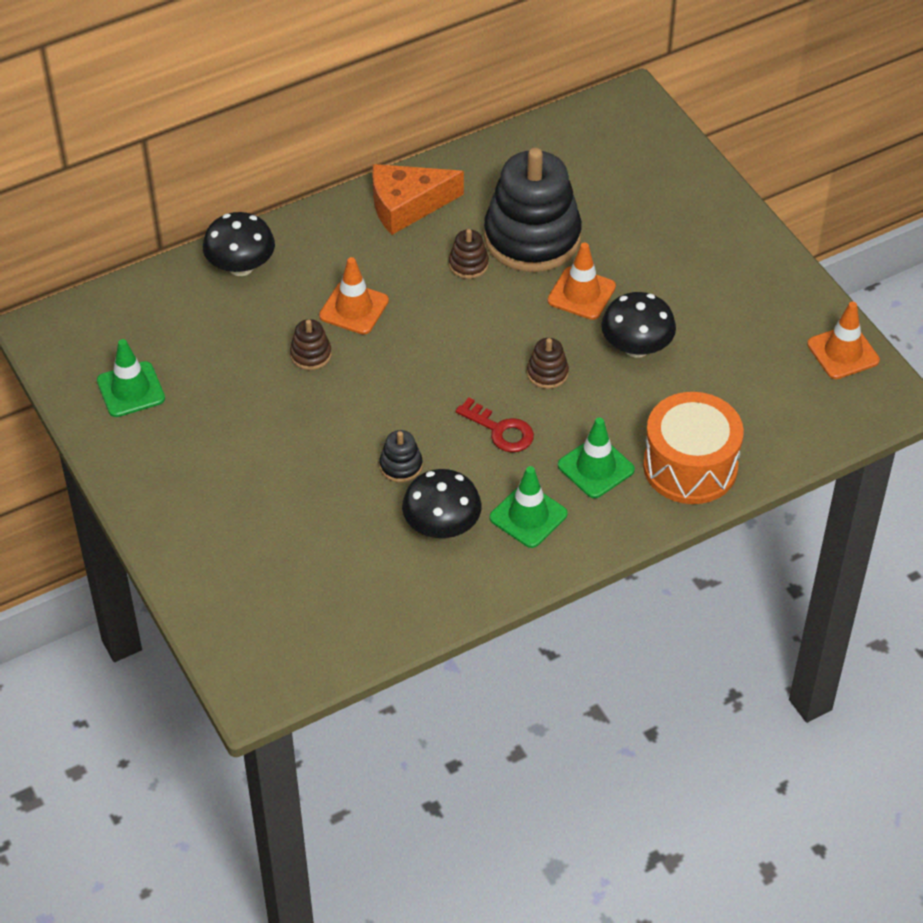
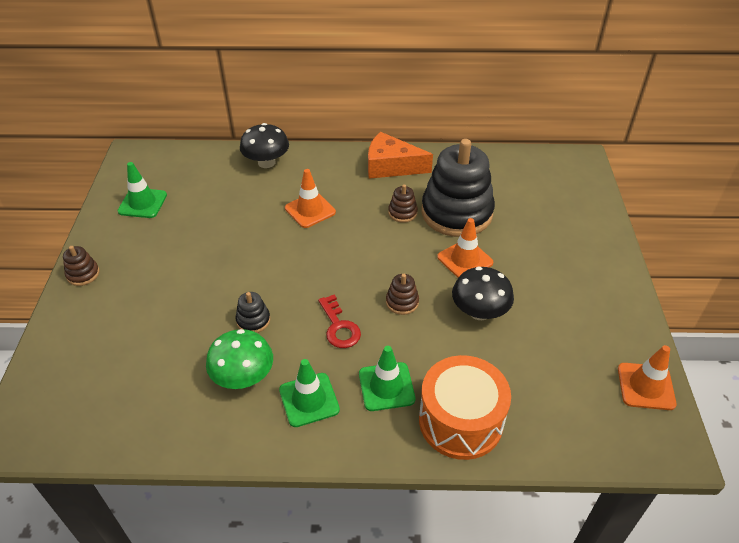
camera: 30 degrees right, 5 degrees down
brown stacking toy [290,319,332,370] -> brown stacking toy moved to [63,246,99,286]
black mushroom [402,469,482,538] -> green mushroom [206,329,273,389]

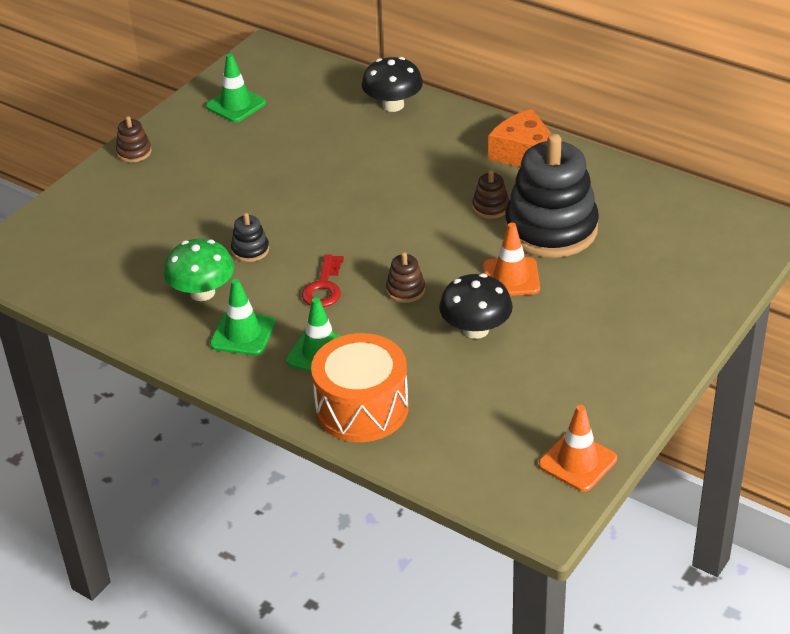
camera: 35 degrees right, 5 degrees down
orange traffic cone [285,169,336,228] -> none

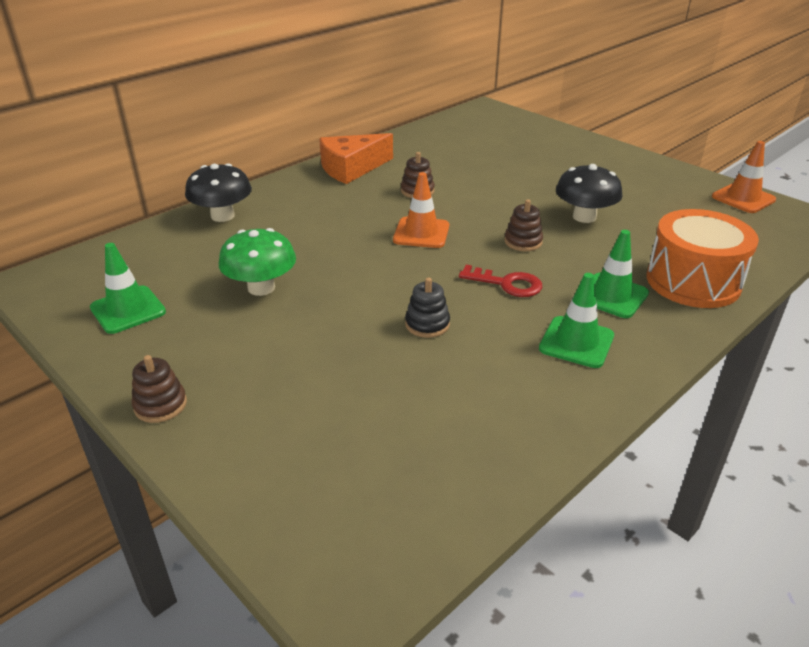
camera: 80 degrees left, 5 degrees down
green mushroom [164,239,234,301] -> green mushroom moved to [219,228,296,296]
orange traffic cone [483,223,540,296] -> orange traffic cone moved to [393,172,449,248]
black stacking toy [505,134,599,258] -> none

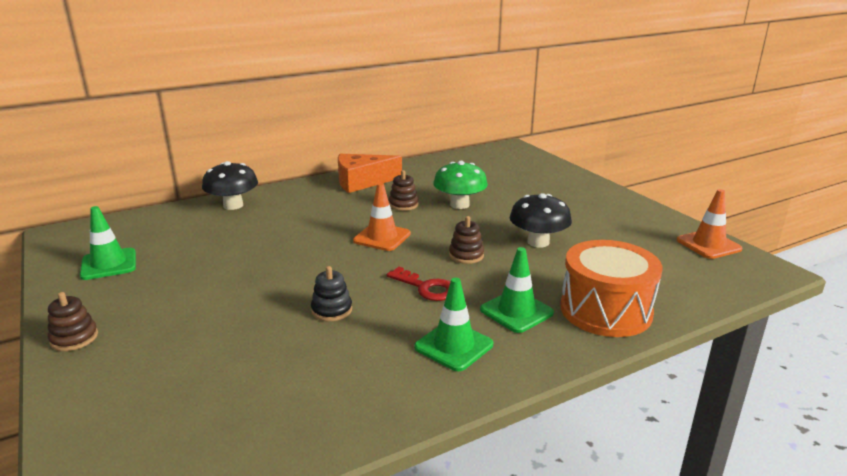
camera: 15 degrees right, 10 degrees down
green mushroom [219,228,296,296] -> green mushroom moved to [433,161,488,209]

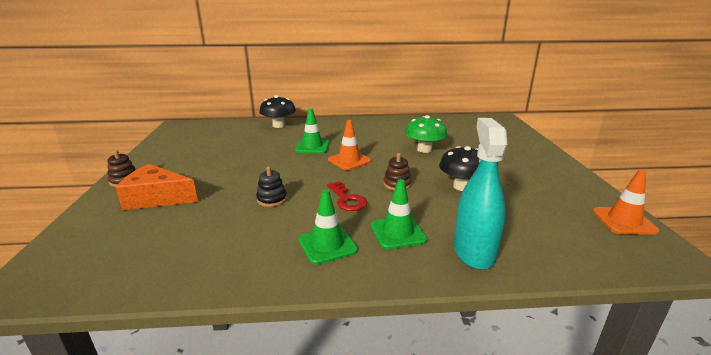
camera: 25 degrees right, 0 degrees up
green traffic cone [80,206,136,280] -> green traffic cone moved to [295,108,329,153]
orange cheese [338,154,402,193] -> orange cheese moved to [116,164,198,210]
brown stacking toy [389,170,419,211] -> none
orange drum [560,240,662,337] -> turquoise spray bottle [454,118,507,270]

